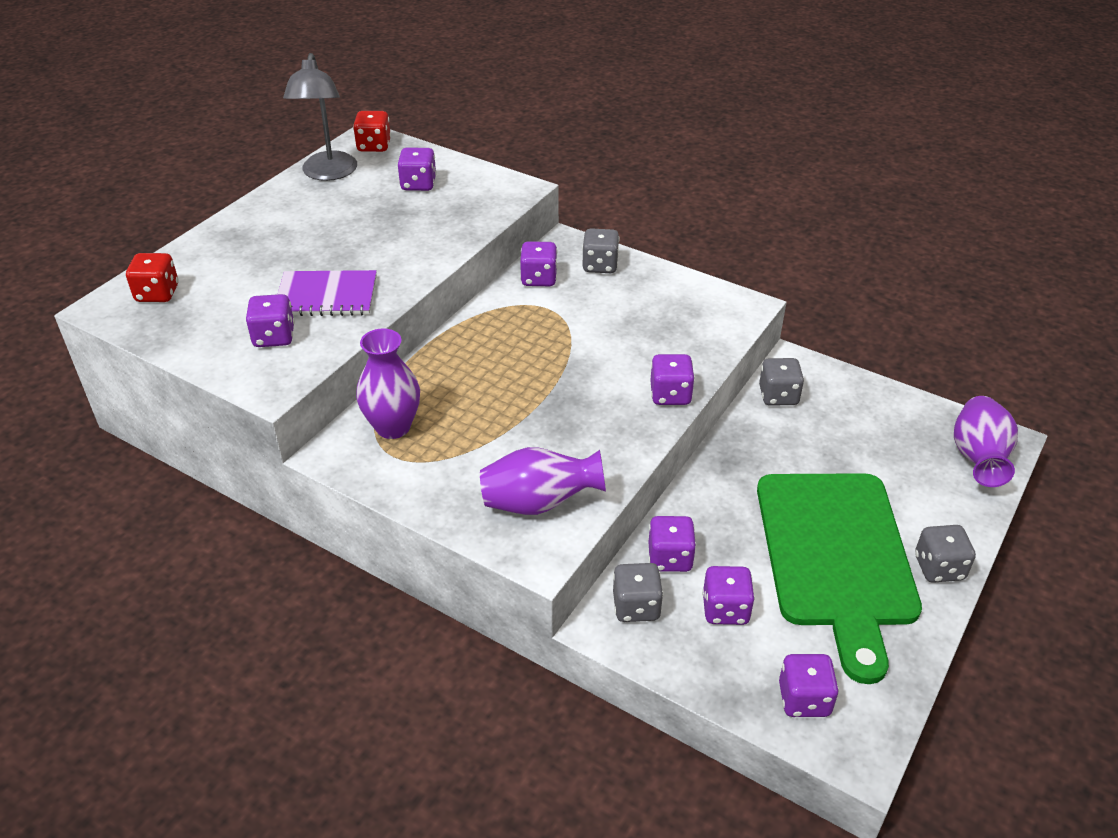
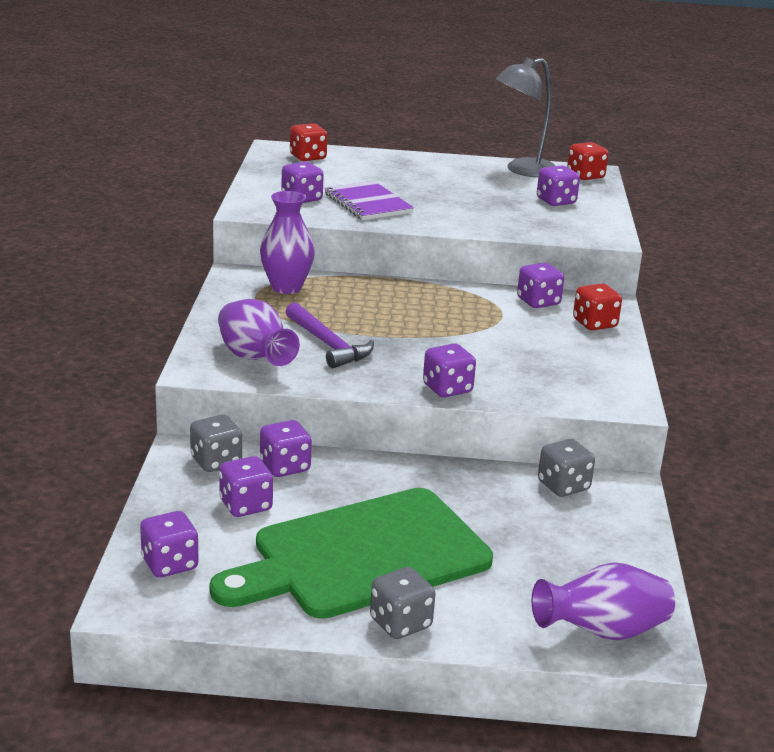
camera: 60 degrees right, 15 degrees down
grey dice [582,228,620,273] -> red dice [573,283,622,330]
none -> purple hammer [286,302,374,368]

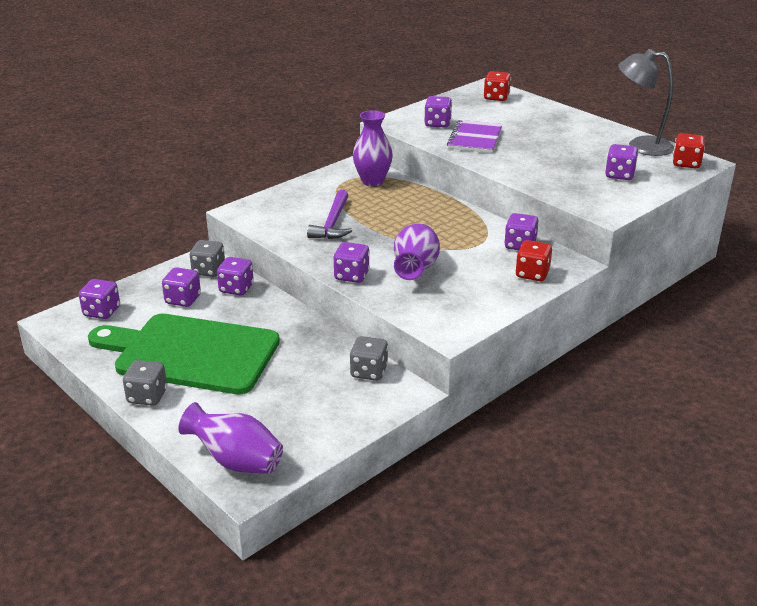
camera: 45 degrees right, 5 degrees up
purple vase [218,299,300,366] -> purple vase moved to [394,224,440,280]

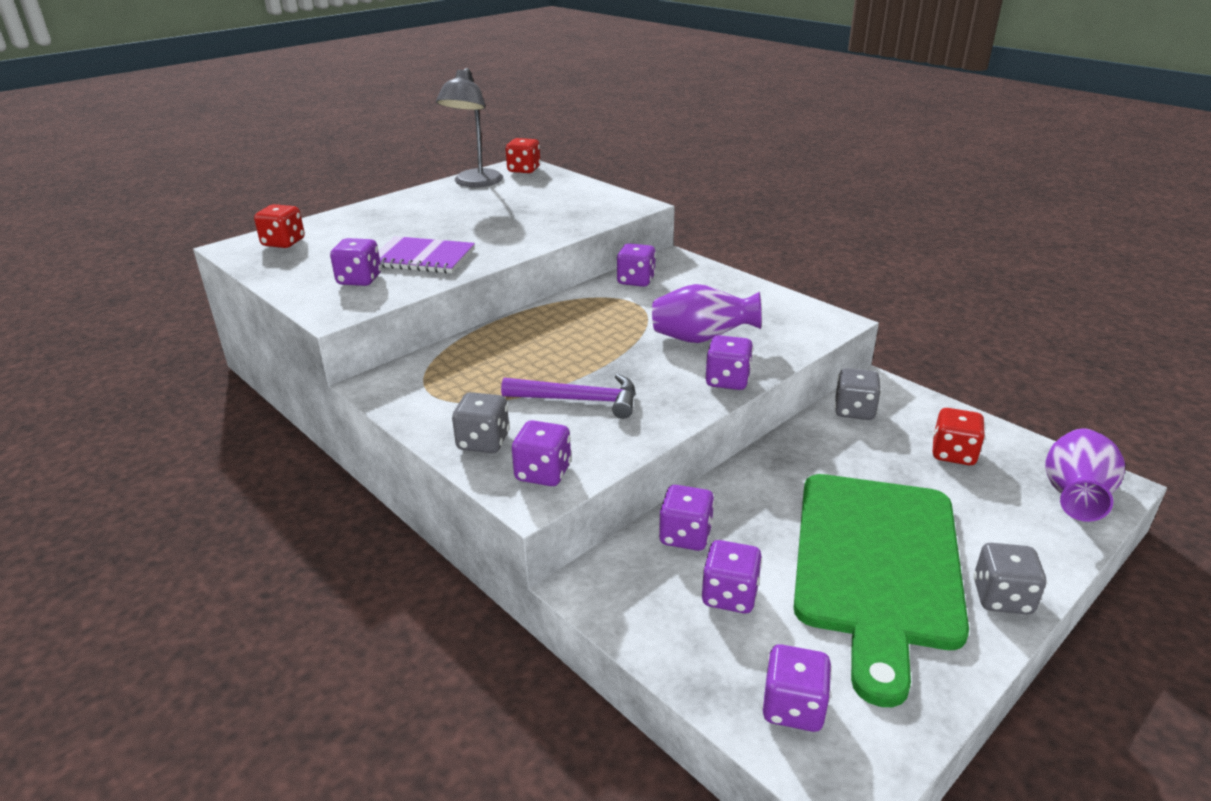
camera: 90 degrees left, 0 degrees up
grey dice [190,240,225,277] -> grey dice moved to [452,392,510,453]
purple vase [353,110,393,186] -> none
red dice [515,240,552,281] -> red dice moved to [933,408,985,465]
purple dice [605,144,638,180] -> purple dice moved to [512,420,571,486]

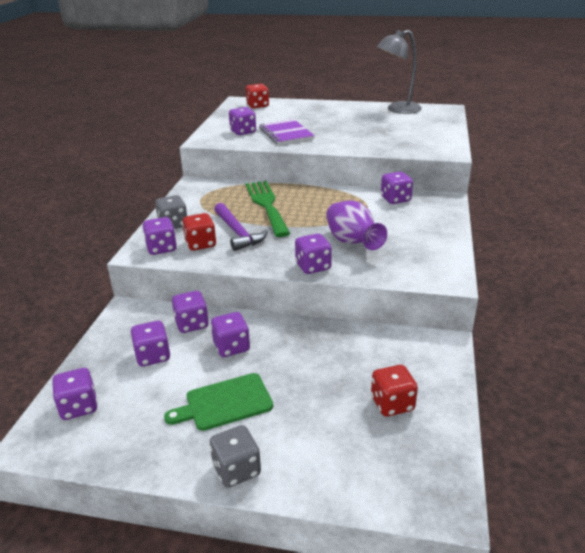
camera: 55 degrees right, 0 degrees up
red dice [505,138,541,174] -> red dice moved to [182,213,216,251]
green cutting board [794,474,969,707] -> green cutting board [164,373,273,431], size x0.49
grey dice [835,368,881,420] -> none
purple vase [1045,428,1125,522] -> none
none -> purple dice [211,312,250,357]
none -> green fork [245,181,290,237]

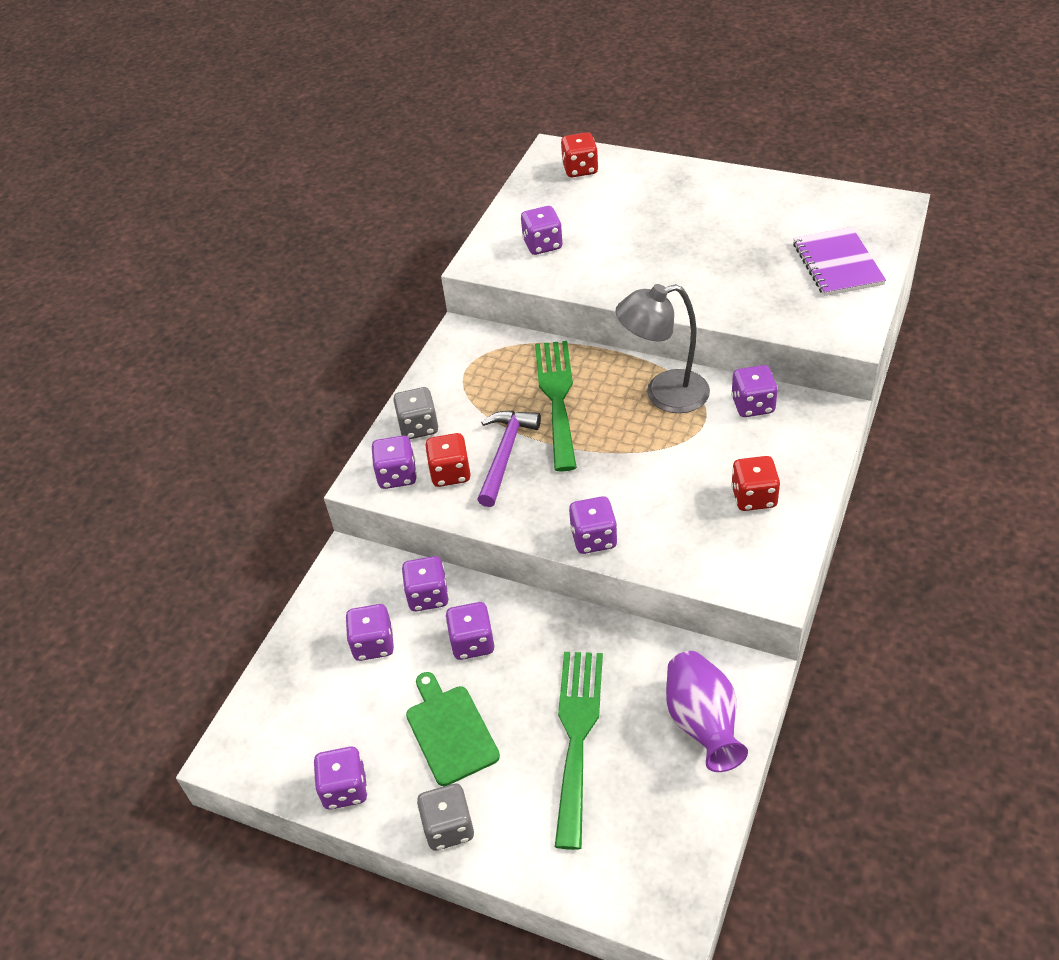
camera: 15 degrees right, 15 degrees up
purple dice [52,368,98,420] -> purple dice moved to [314,747,368,810]
green cutting board [164,373,273,431] -> green cutting board turned 75 degrees clockwise [406,672,500,786]
purple hammer [214,203,268,251] -> purple hammer turned 150 degrees counterclockwise [477,410,541,507]
purple notebook [259,119,315,145] -> purple notebook moved to [793,227,886,296]
purple vase [326,201,387,250] -> purple vase moved to [666,651,748,772]
red dice [371,365,418,417] -> red dice moved to [731,456,781,511]
grey lamp [377,30,422,114] -> grey lamp moved to [615,284,710,413]
none -> green fork [555,652,603,850]

